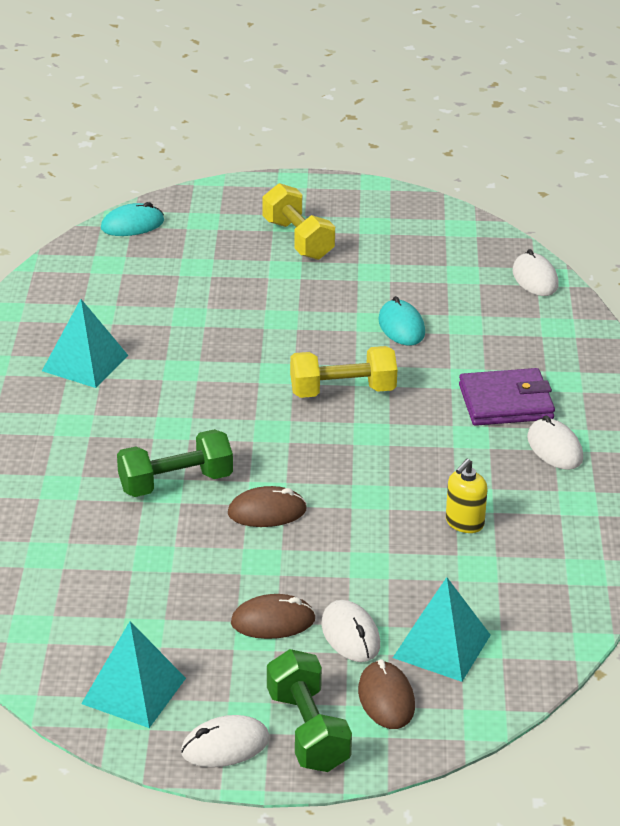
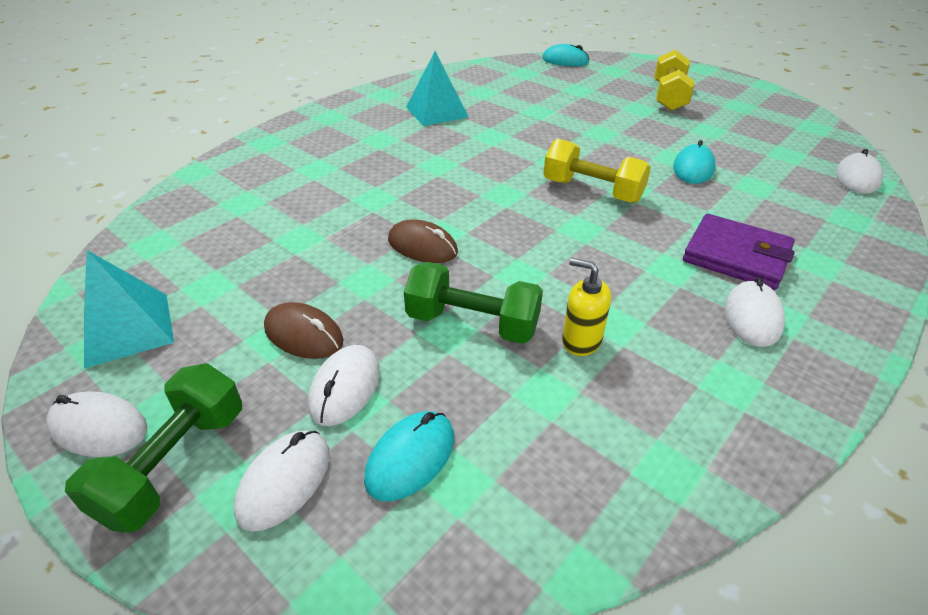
camera: 40 degrees right, 5 degrees up
green dumbbell [117,429,233,497] -> green dumbbell moved to [404,262,543,344]
brown mouse [358,659,415,729] -> white mouse [234,430,330,532]
turquoise pyramid [393,577,491,682] -> turquoise mouse [364,411,454,501]
yellow soap dispenser [446,459,488,533] -> yellow soap dispenser turned 45 degrees clockwise [562,258,611,356]

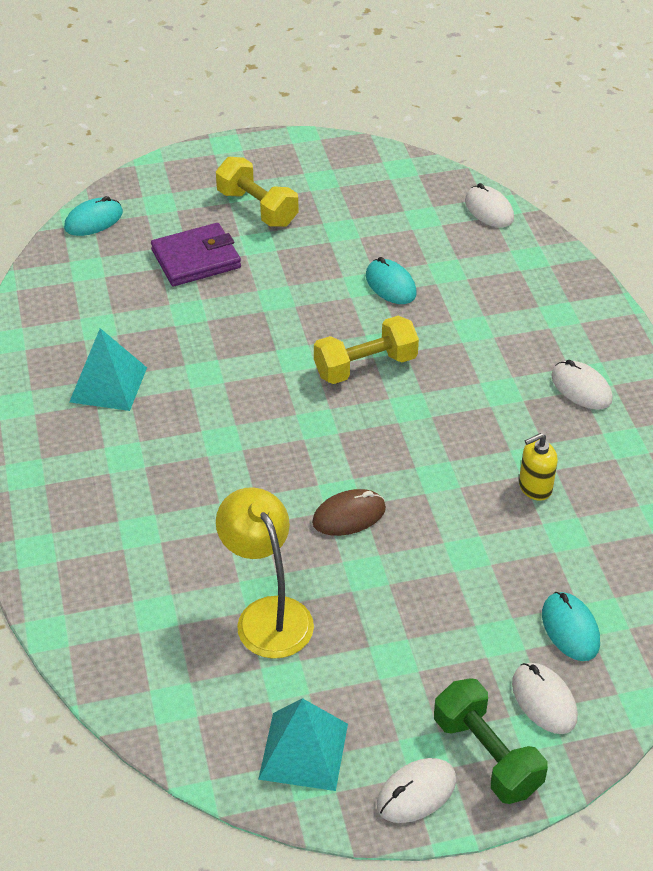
camera: 55 degrees left, 5 degrees up
brown mouse [264,302,344,359] -> none
white mouse [308,345,380,426] -> none
green dumbbell [404,262,543,344] -> none
purple wallet [683,214,795,290] -> purple wallet moved to [151,223,241,286]
none -> yellow lamp [216,487,314,659]

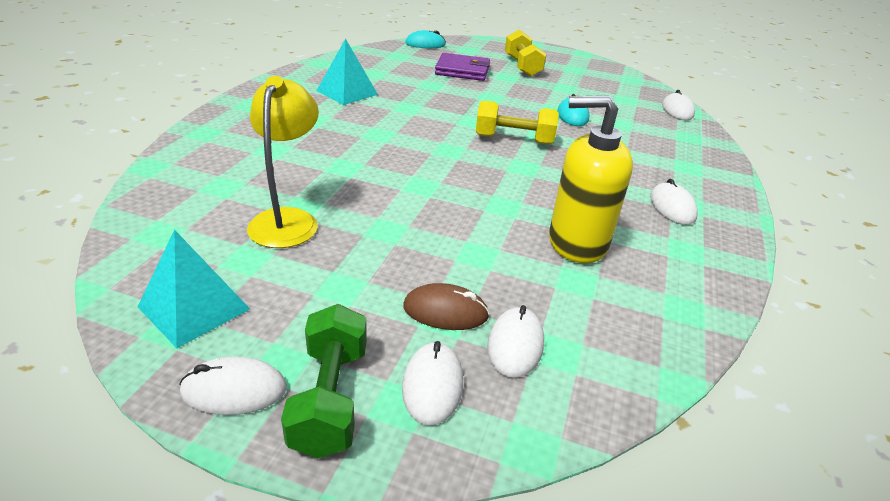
camera: 30 degrees right, 10 degrees down
brown mouse [312,489,386,536] -> brown mouse moved to [403,283,490,330]
yellow soap dispenser [519,433,558,501] -> yellow soap dispenser [549,95,633,263], size x2.03
turquoise mouse [542,592,600,661] -> white mouse [487,305,544,378]

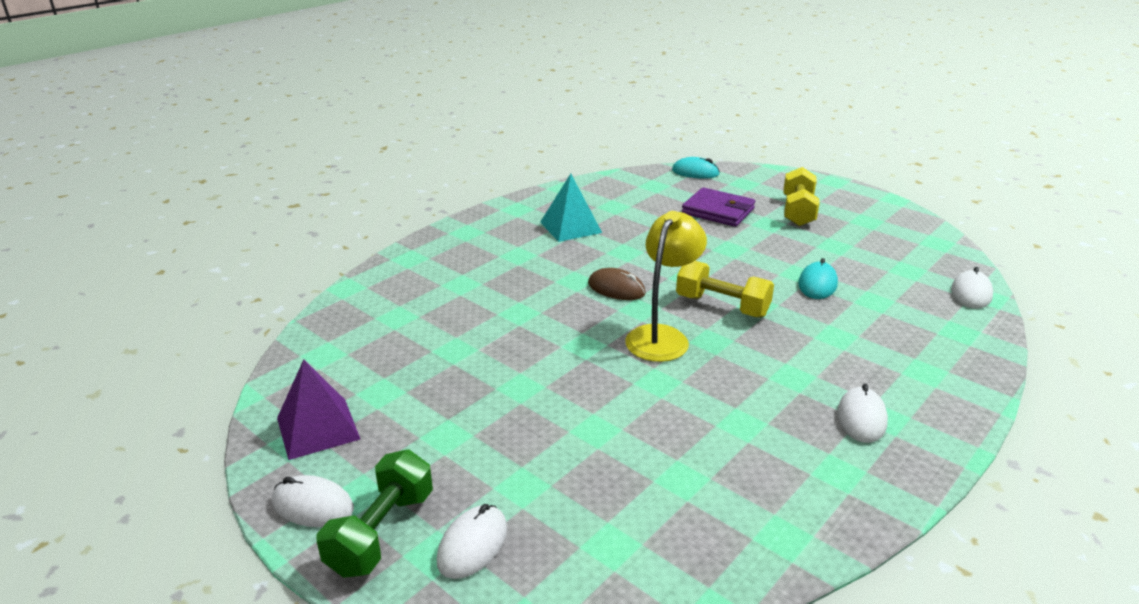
camera: 25 degrees right, 5 degrees down
turquoise pyramid [138,229,250,348] -> purple pyramid [277,359,360,460]
yellow lamp [247,76,319,248] -> yellow lamp moved to [625,211,707,362]
brown mouse [403,283,490,330] -> brown mouse moved to [588,268,646,300]
white mouse [487,305,544,378] -> none
yellow soap dispenser [549,95,633,263] -> none

